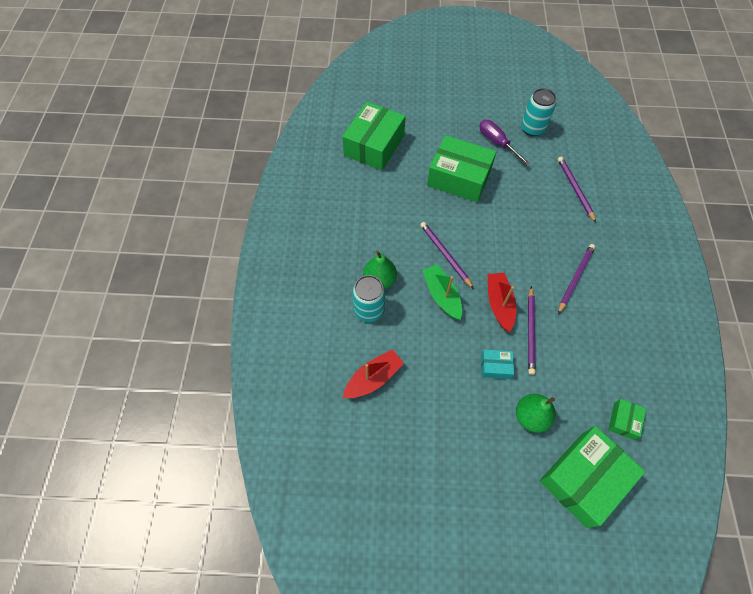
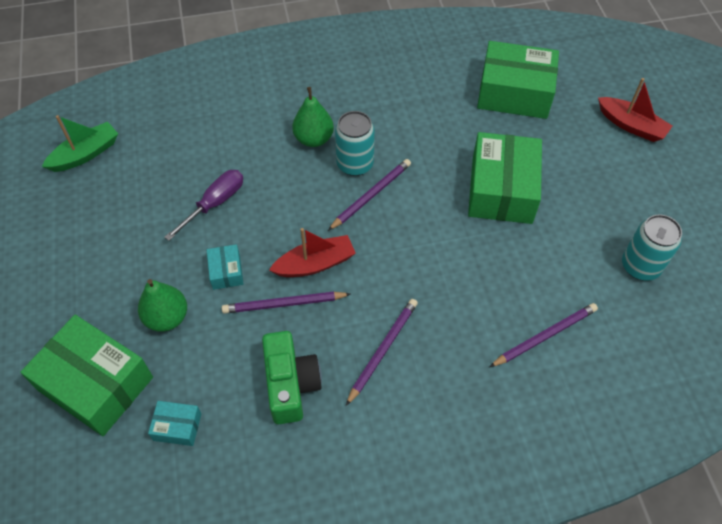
camera: 75 degrees right, 5 degrees down
red boat [343,349,404,398] -> red boat moved to [598,78,672,142]
turquoise can [352,275,385,322] -> turquoise can moved to [335,111,375,176]
green boat [422,264,462,320] -> green boat moved to [42,115,118,172]
purple screwdriver [480,120,531,166] -> purple screwdriver moved to [164,170,243,241]
purple pencil [558,244,595,314] -> purple pencil turned 75 degrees counterclockwise [346,299,418,406]
green box [608,399,646,440] -> turquoise box [148,401,202,446]
none -> green camera [262,331,322,424]

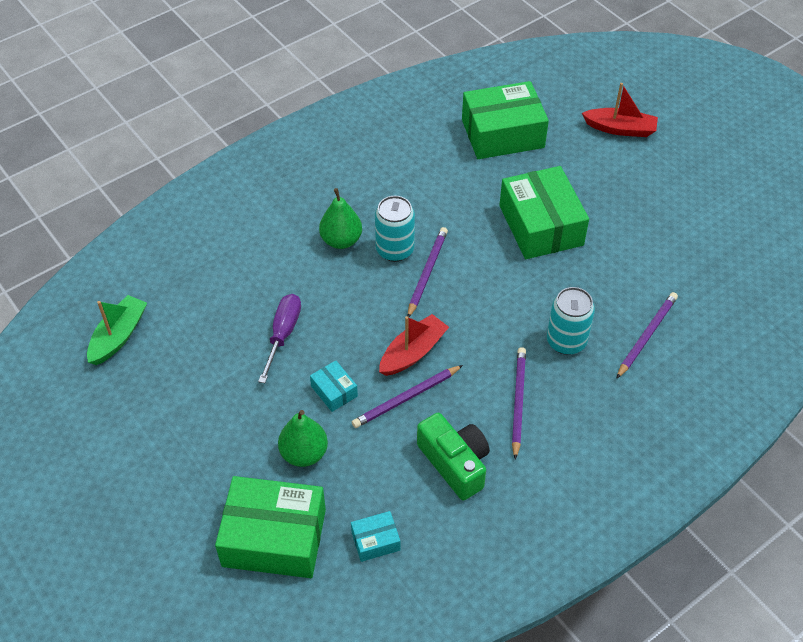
camera: 25 degrees left, 5 degrees down
turquoise can [622,214,682,281] -> turquoise can moved to [547,287,595,355]

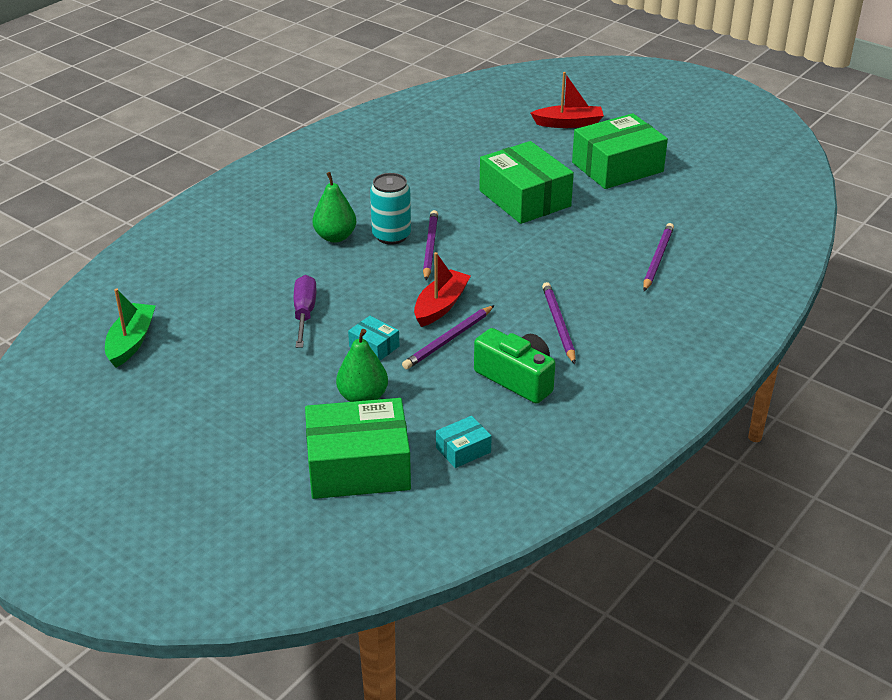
camera: 15 degrees left, 15 degrees down
green box [462,81,549,159] -> green box moved to [572,113,668,189]
turquoise can [547,287,595,355] -> none

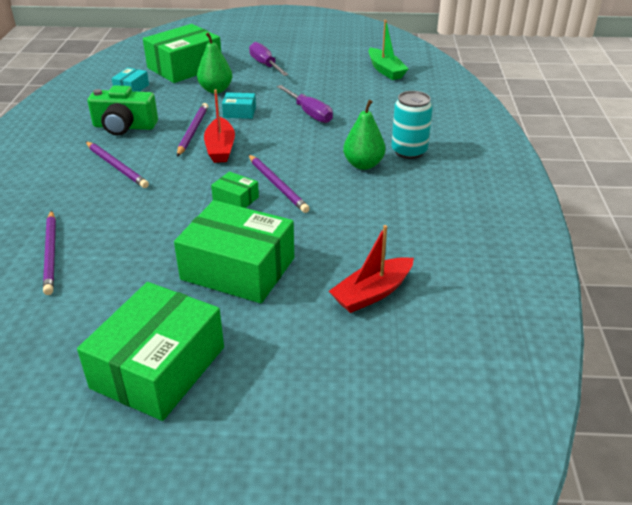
camera: 145 degrees right, 0 degrees up
turquoise can [370,173,411,245] -> turquoise can moved to [391,91,433,159]
red boat [531,72,604,128] -> red boat moved to [329,225,414,313]
none -> green box [211,172,259,208]
none -> purple screwdriver [249,42,289,76]

